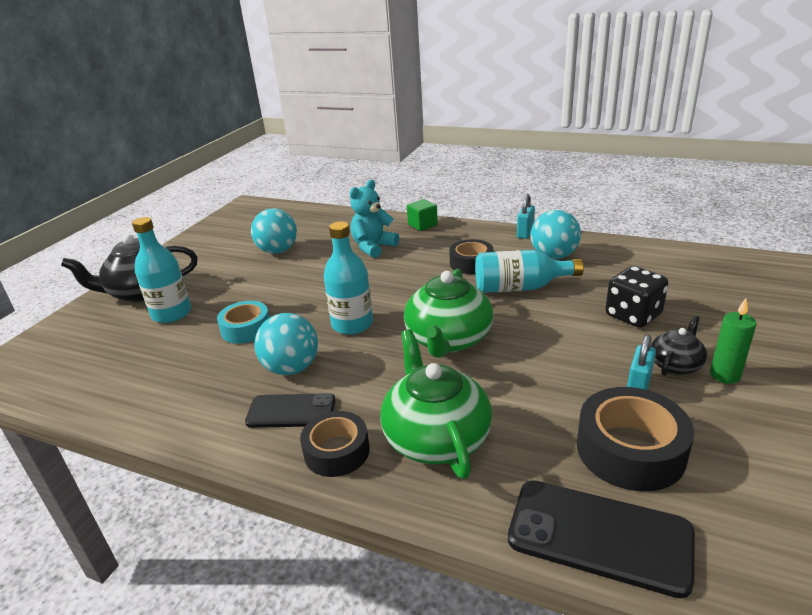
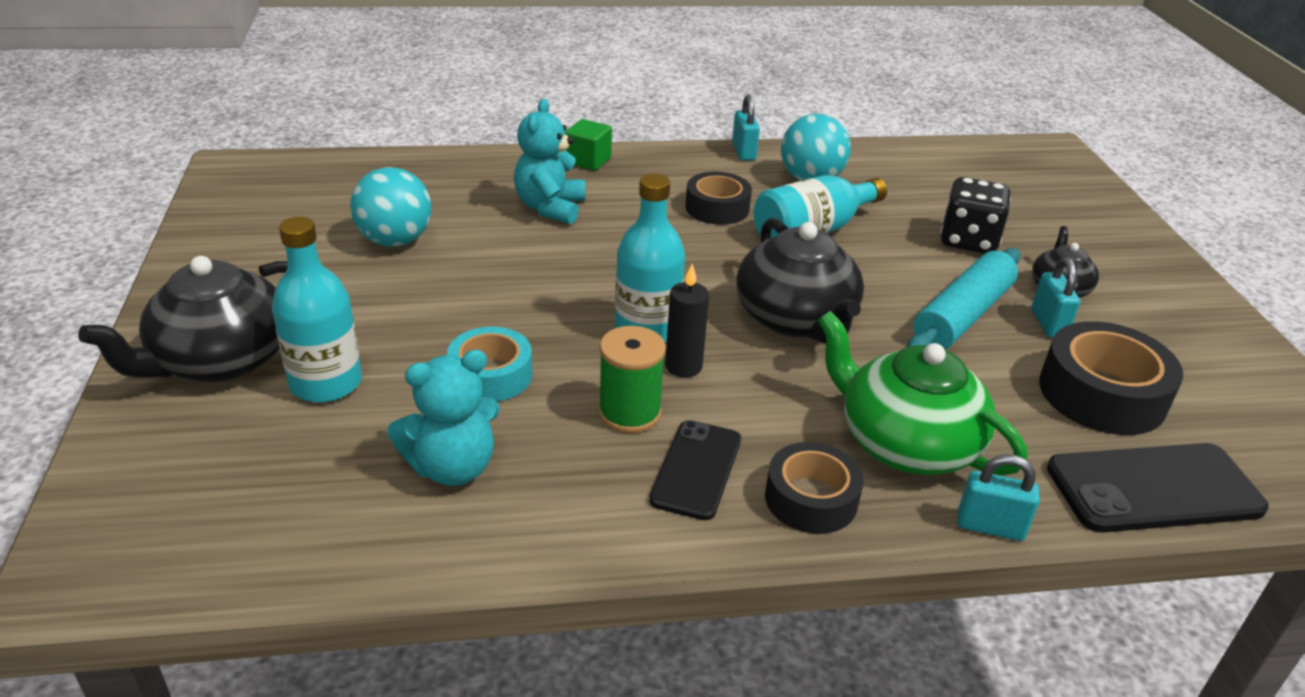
camera: 35 degrees left, 5 degrees up
black phone [245,393,336,428] -> black phone turned 45 degrees counterclockwise [649,420,741,520]
turquoise ball [254,313,318,375] -> green spool [598,326,666,433]
green teapot [404,269,493,358] -> black teapot [736,218,864,344]
green candle [710,298,756,384] -> none
none -> turquoise teddy bear [387,350,500,486]
none -> black candle [665,264,709,377]
none -> turquoise rolling pin [907,248,1020,350]
none -> turquoise padlock [958,454,1040,541]

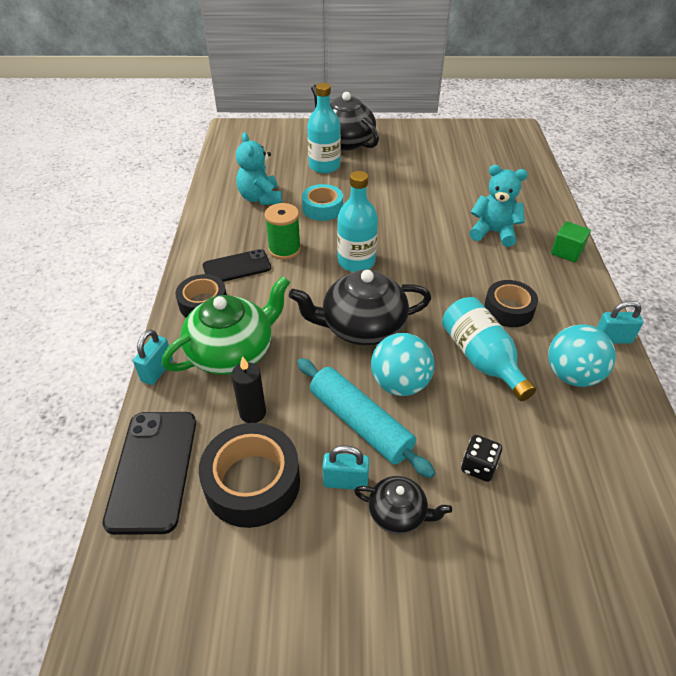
camera: 100 degrees right, 10 degrees up
turquoise ball [350,167,432,247] -> turquoise ball moved to [371,333,435,396]
black phone [649,420,741,520] -> black phone turned 45 degrees counterclockwise [203,249,271,282]
black candle [665,264,709,377] -> black candle moved to [231,356,266,423]
black dice [940,177,1011,254] -> black dice [461,435,502,482], size x0.60

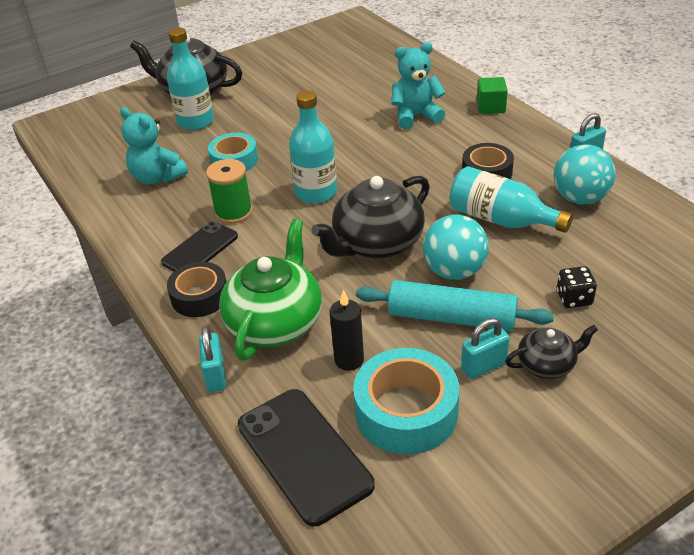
camera: 30 degrees left, 5 degrees down
black tape [199,423,300,528] -> turquoise tape [353,348,459,455]

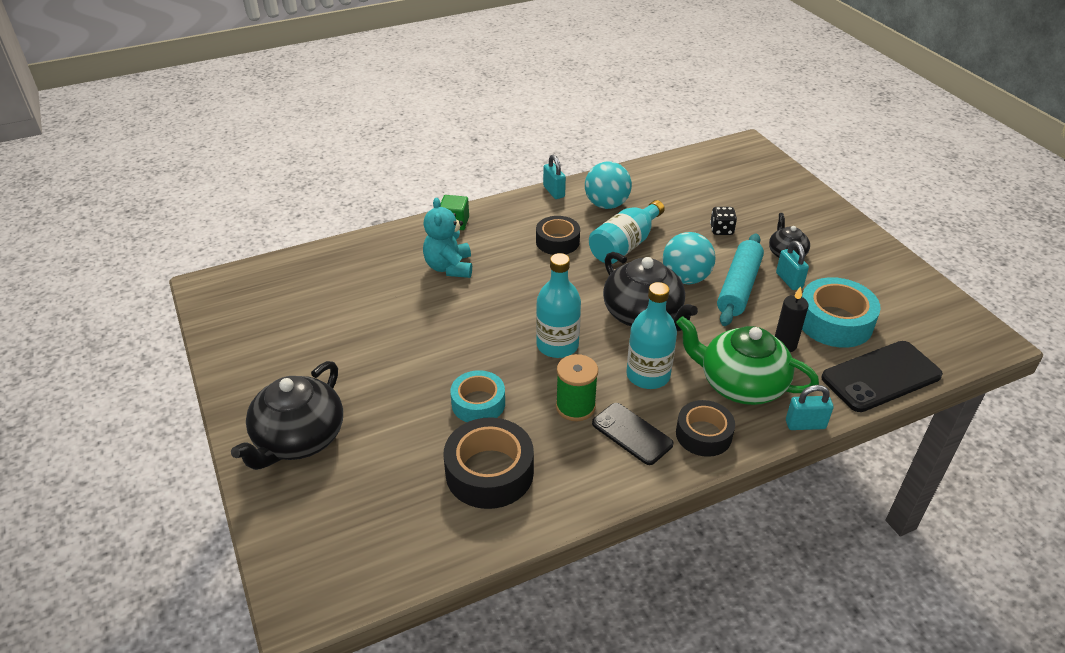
camera: 85 degrees left, 0 degrees up
turquoise teddy bear [120,107,188,184] -> black tape [443,417,534,509]
turquoise bottle [167,28,214,130] -> turquoise bottle moved to [626,282,677,389]

